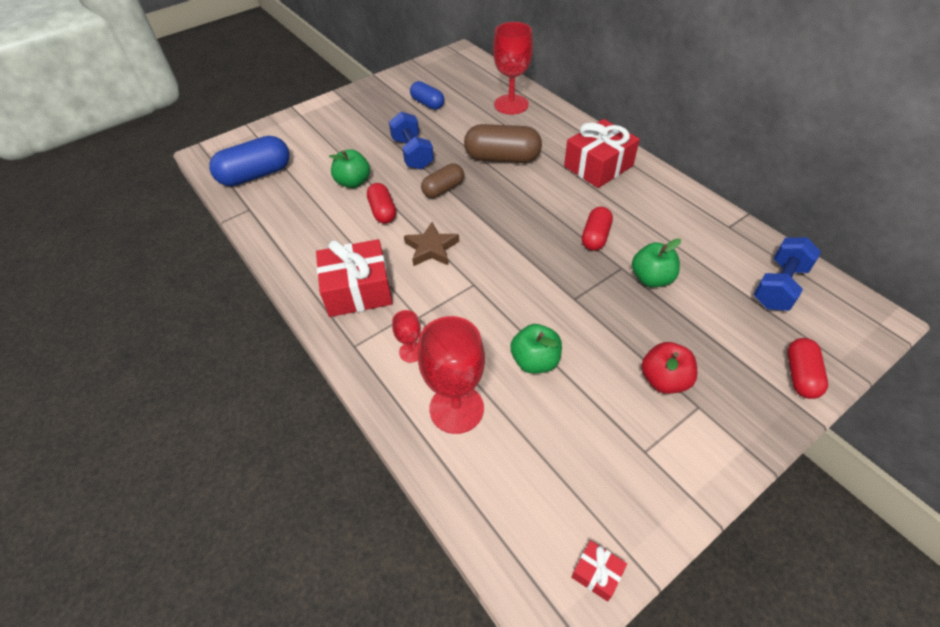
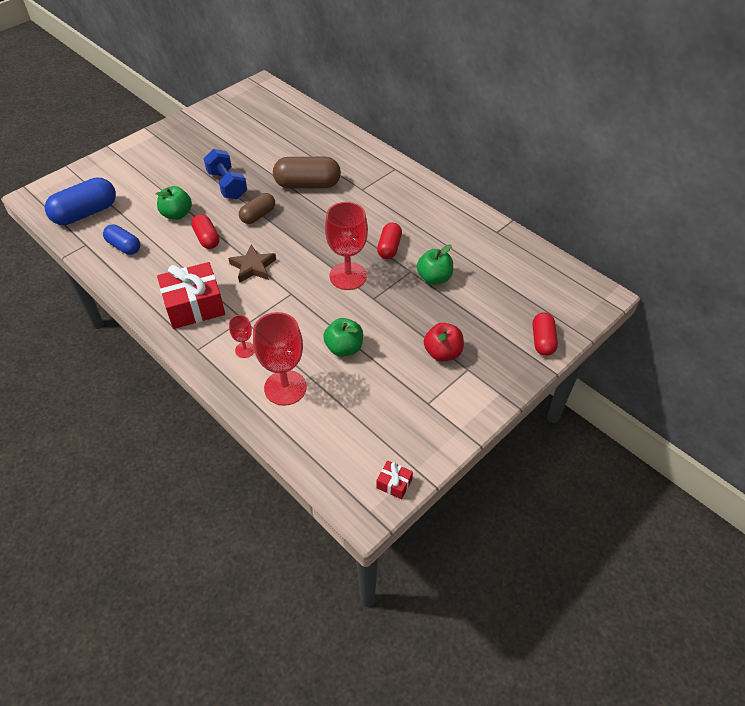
camera: 10 degrees left, 0 degrees up
blue capsule [410,81,444,110] -> blue capsule moved to [103,224,140,255]
red goblet [493,22,533,115] -> red goblet moved to [325,202,368,290]
red gift [564,119,640,188] -> none
blue dumbbell [753,237,821,311] -> none

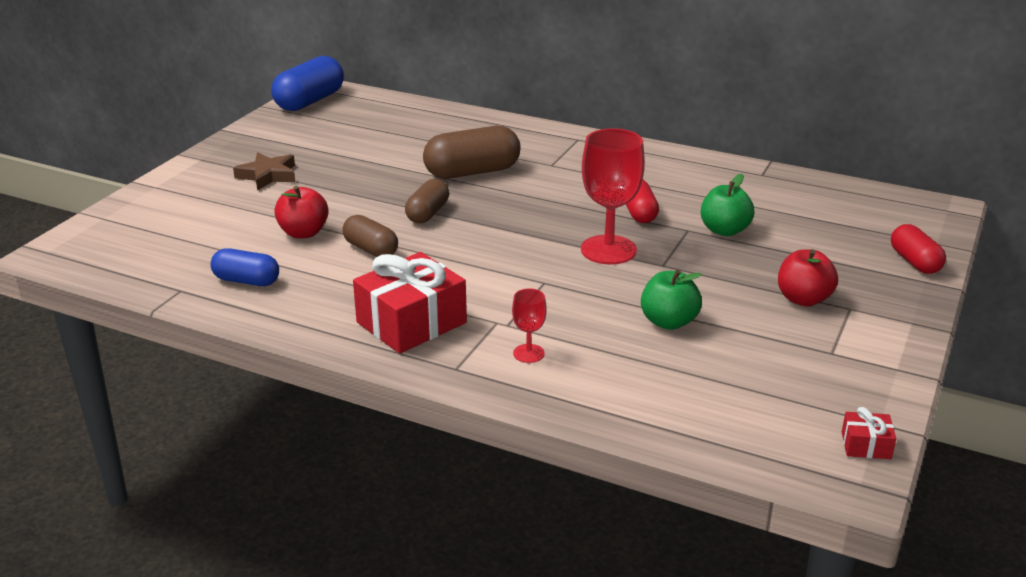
camera: 20 degrees left, 20 degrees down
blue capsule [45,177,116,225] -> blue capsule moved to [271,56,344,111]
green apple [156,186,192,220] -> red apple [274,186,329,239]
red capsule [191,214,219,249] -> brown capsule [342,215,398,257]
blue dumbbell [204,149,247,199] -> none
brown star [228,245,276,283] -> brown star moved to [233,153,295,191]
red goblet [253,312,307,406] -> none

